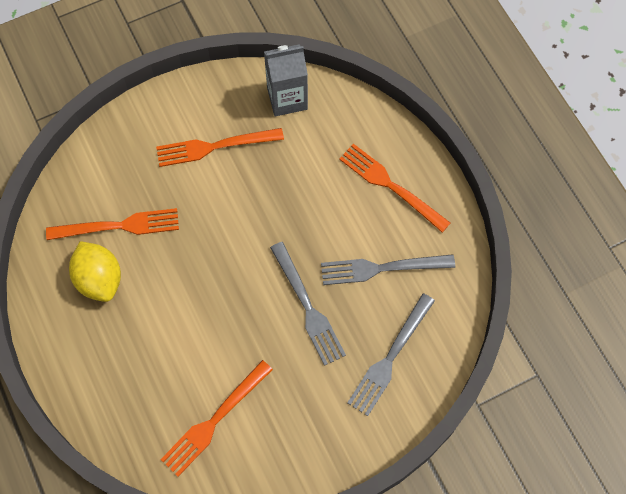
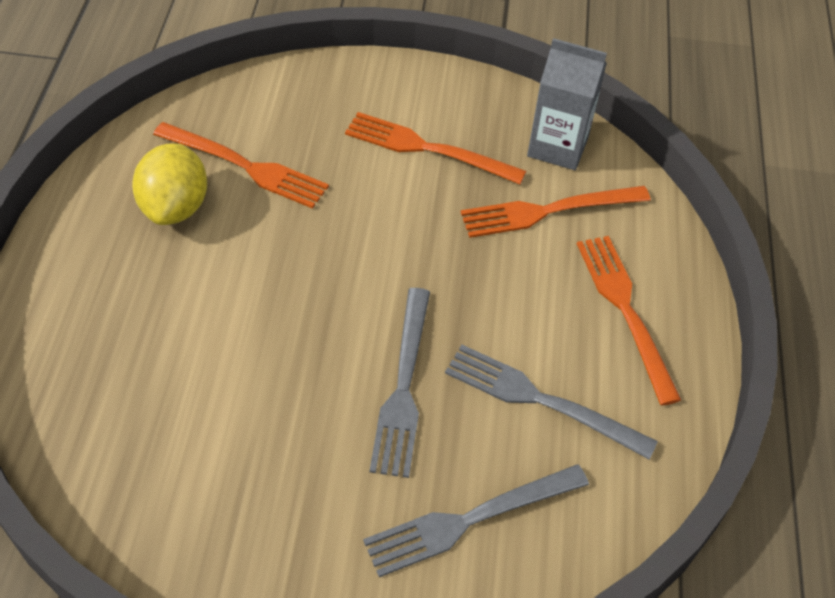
camera: 30 degrees right, 15 degrees down
orange fork [160,360,273,477] -> orange fork moved to [461,186,650,238]

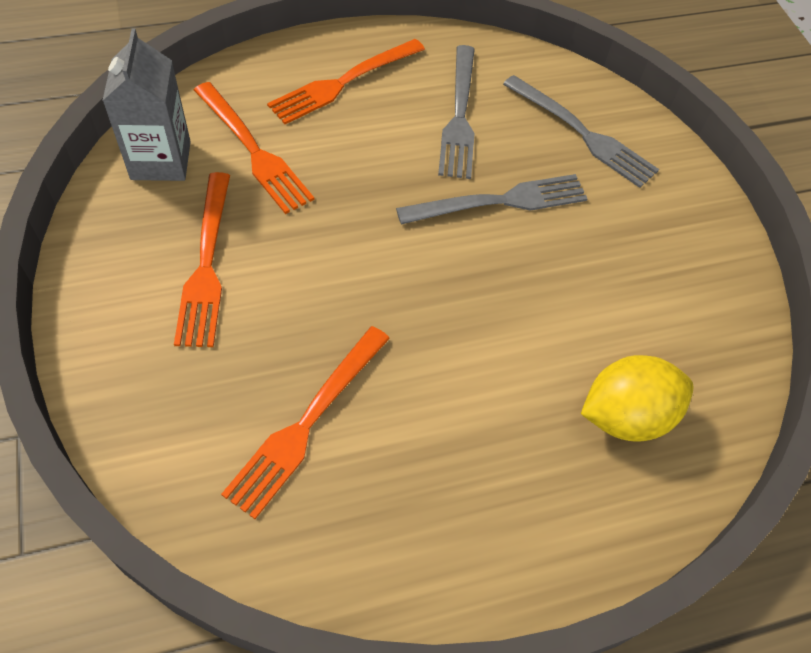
camera: 115 degrees left, 5 degrees up
yellow lemon [132,143,207,225] -> yellow lemon moved to [581,355,693,442]
orange fork [153,122,329,209] -> orange fork turned 150 degrees counterclockwise [221,326,390,519]

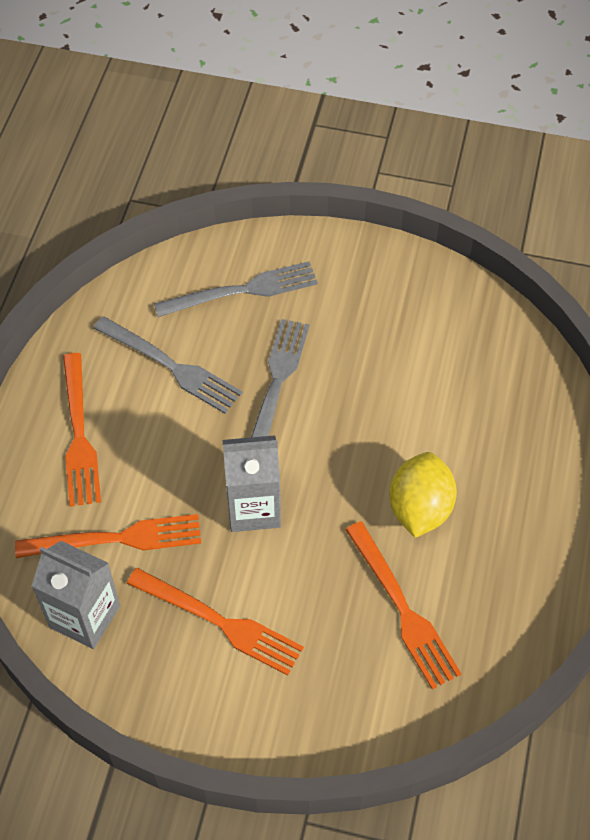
camera: 55 degrees left, 0 degrees up
yellow lemon [581,355,693,442] -> yellow lemon moved to [389,452,457,538]
none -> grey carton [223,435,281,532]

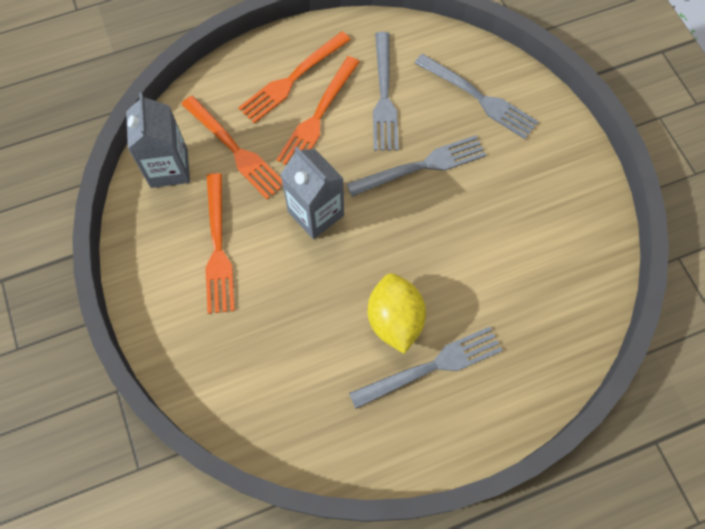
camera: 55 degrees right, 10 degrees up
orange fork [345,521,462,689] -> orange fork moved to [276,56,360,165]
yellow lemon [389,452,457,538] -> yellow lemon turned 75 degrees counterclockwise [368,273,426,354]
none -> grey fork [349,327,503,409]

